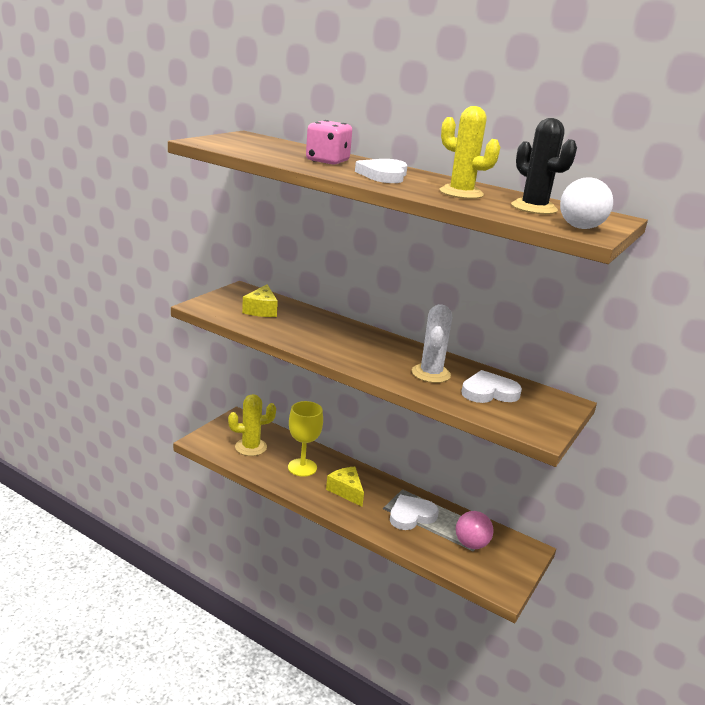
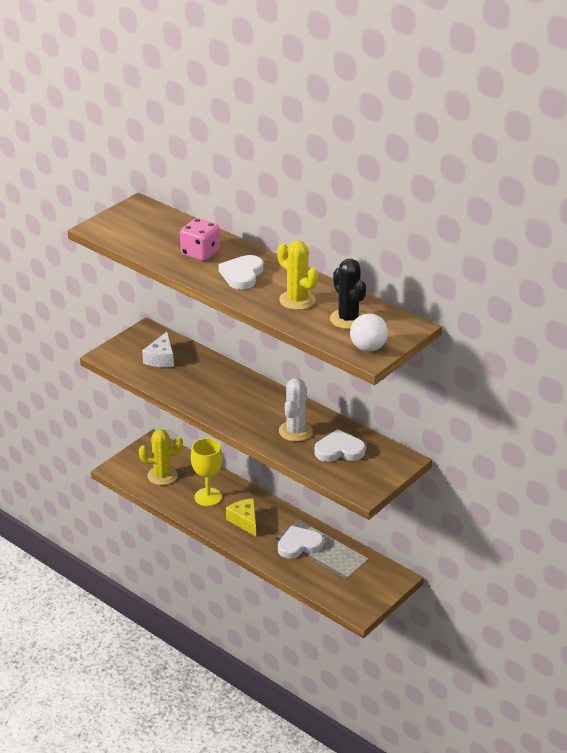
camera: 10 degrees right, 10 degrees up
yellow cheese [242,284,278,317] -> white cheese [142,332,174,367]
pink ball [456,511,493,549] -> none

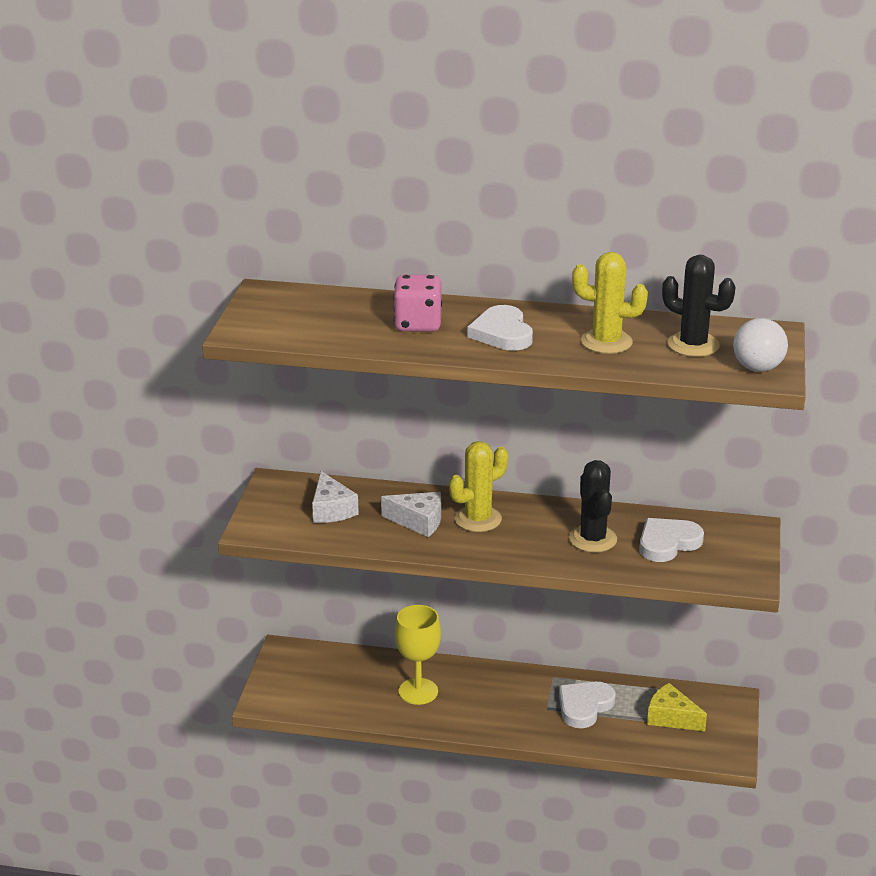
camera: 30 degrees left, 5 degrees down
yellow cactus [139,429,183,485] -> yellow cactus moved to [449,441,508,532]
yellow cheese [226,498,256,536] -> yellow cheese moved to [647,683,707,731]
white cactus [279,378,313,442] -> black cactus [569,460,617,553]
none -> white cheese [381,492,441,537]

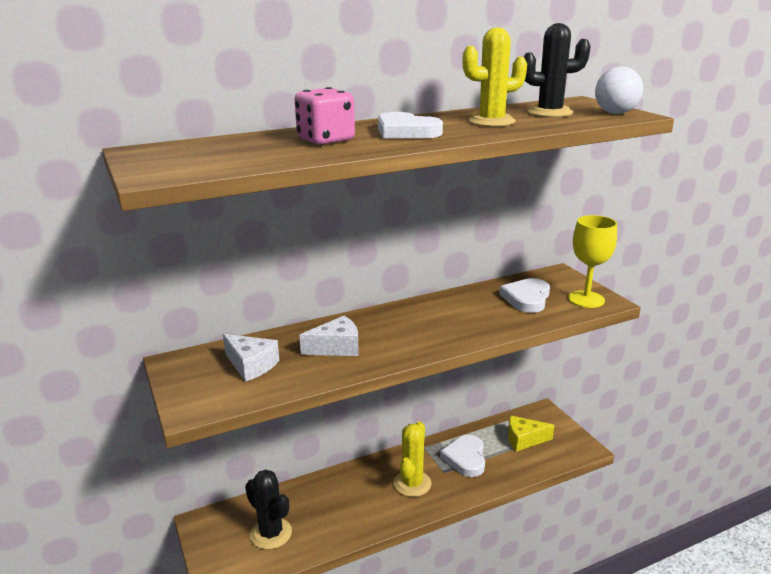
camera: 35 degrees left, 5 degrees down
yellow goblet [395,605,441,705] -> yellow goblet moved to [568,215,617,308]
yellow cactus [449,441,508,532] -> yellow cactus moved to [393,421,432,497]
black cactus [569,460,617,553] -> black cactus moved to [245,470,292,550]

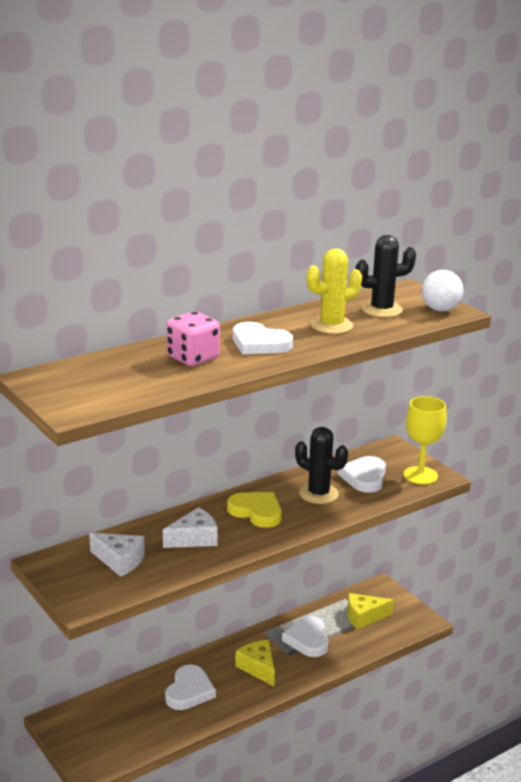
camera: 10 degrees left, 0 degrees up
black cactus [245,470,292,550] -> black cactus moved to [295,427,348,504]
yellow cactus [393,421,432,497] -> yellow cheese [235,640,275,686]
none -> white heart [165,665,216,710]
none -> yellow heart [227,492,282,528]

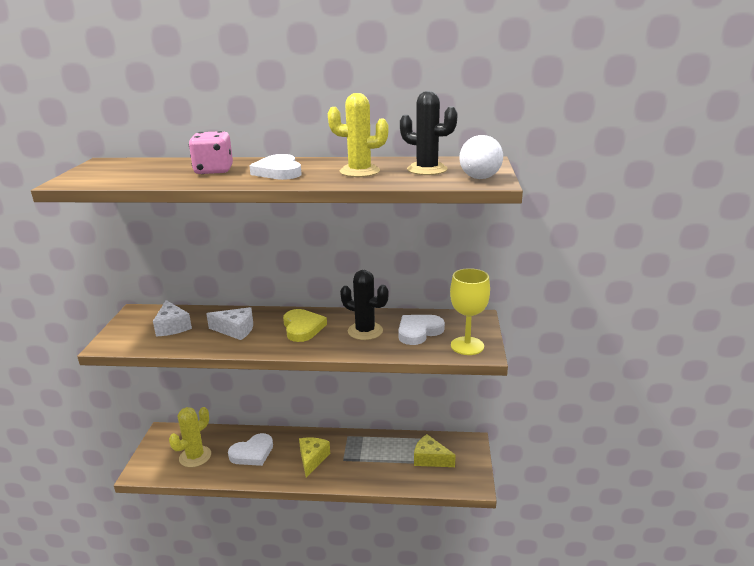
camera: 40 degrees right, 0 degrees up
white heart [282,616,328,657] -> none
black cactus [295,427,348,504] -> black cactus turned 45 degrees counterclockwise [340,270,389,340]
none -> yellow cactus [169,407,211,467]

